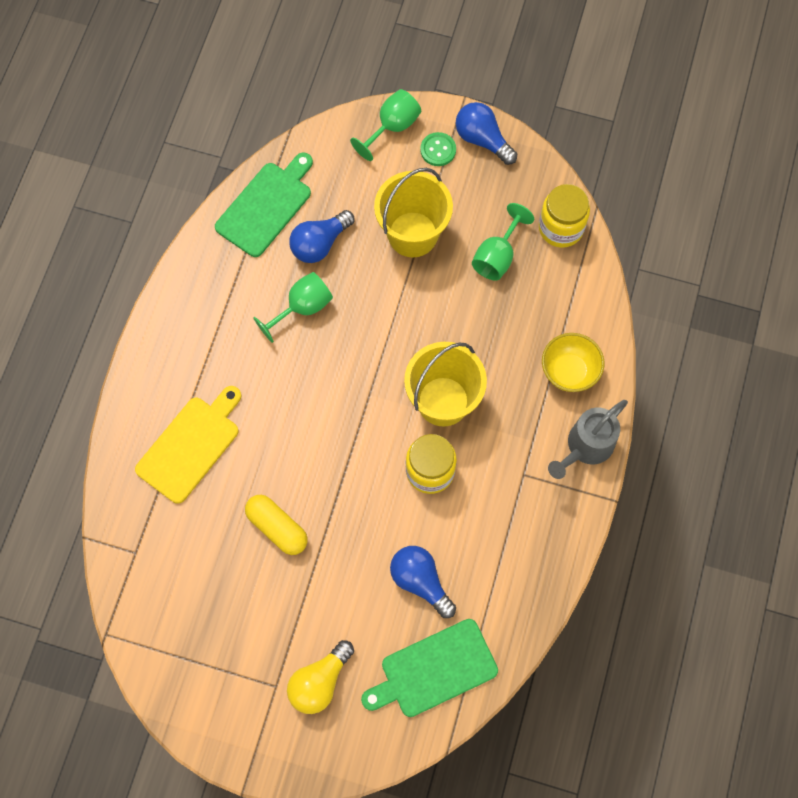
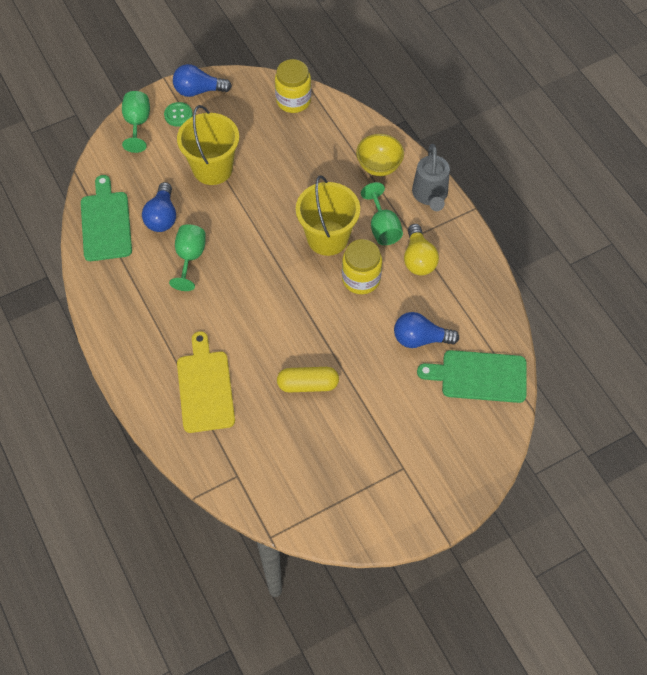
camera: 45 degrees left, 10 degrees down
yellow light bulb [287,640,354,714] -> yellow light bulb moved to [404,224,439,275]
green cutting board [361,619,498,717] -> green cutting board turned 75 degrees clockwise [417,350,526,403]
green goblet [472,203,534,281] -> green goblet moved to [361,182,403,245]

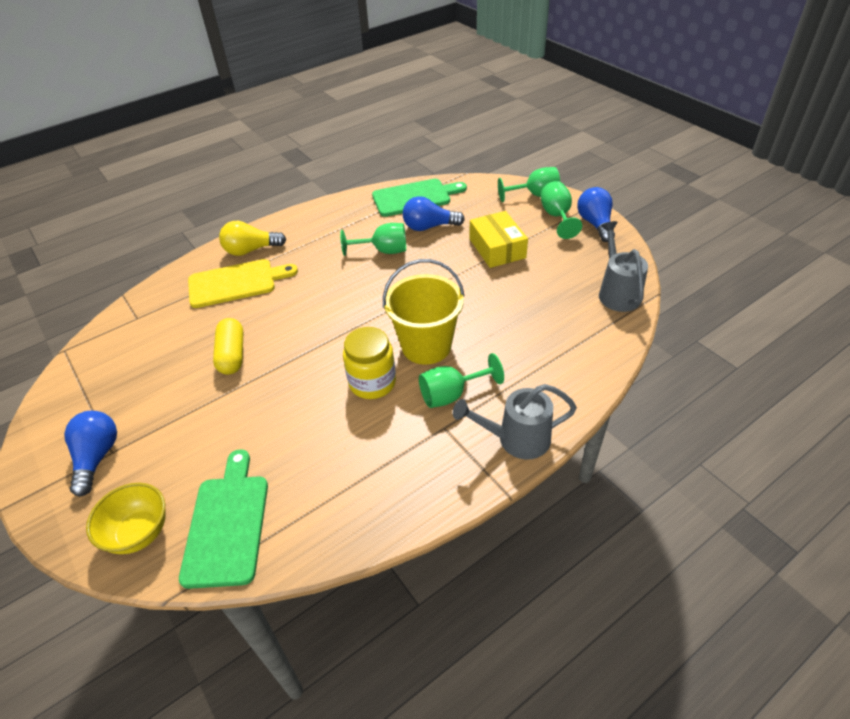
camera: 85 degrees right, 15 degrees down
green button [164,102,193,126] -> green goblet [540,181,582,239]
yellow bucket [177,105,239,185] -> yellow box [470,211,528,268]
yellow jar [275,59,311,113] -> grey watering can [599,221,648,312]
yellow bowl [356,134,404,176] -> yellow bowl moved to [86,483,166,554]
blue light bulb [394,312,459,348] -> blue light bulb moved to [64,411,117,497]
yellow light bulb [404,224,439,275] -> yellow light bulb moved to [219,221,286,256]

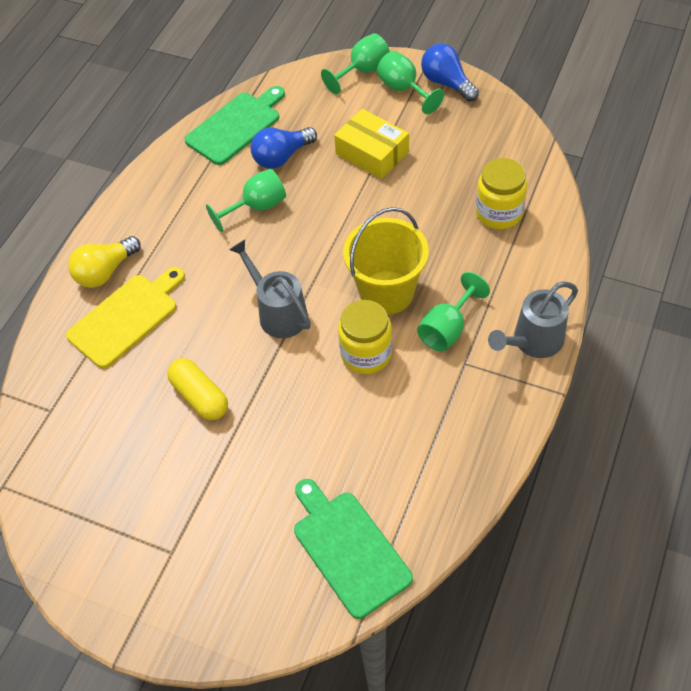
camera: 30 degrees left, 10 degrees up
blue light bulb [64,411,117,497] -> none
yellow bowl [86,483,166,554] -> none
grey watering can [599,221,648,312] -> grey watering can moved to [229,239,311,338]
none -> yellow jar [476,158,527,229]

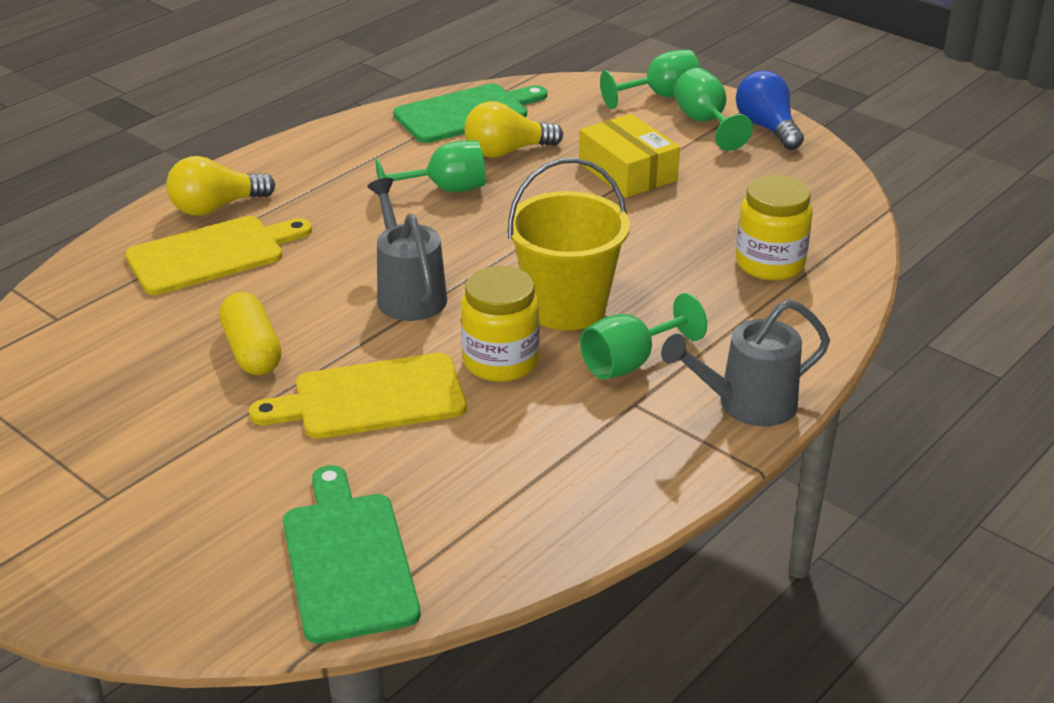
camera: 15 degrees right, 20 degrees down
blue light bulb [251,127,317,169] -> yellow light bulb [464,101,563,158]
none -> yellow cutting board [249,353,467,439]

